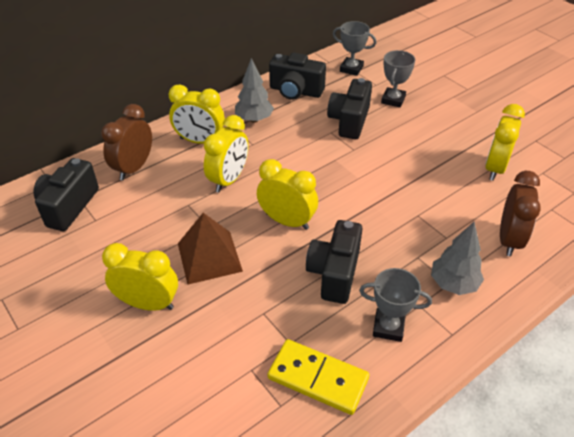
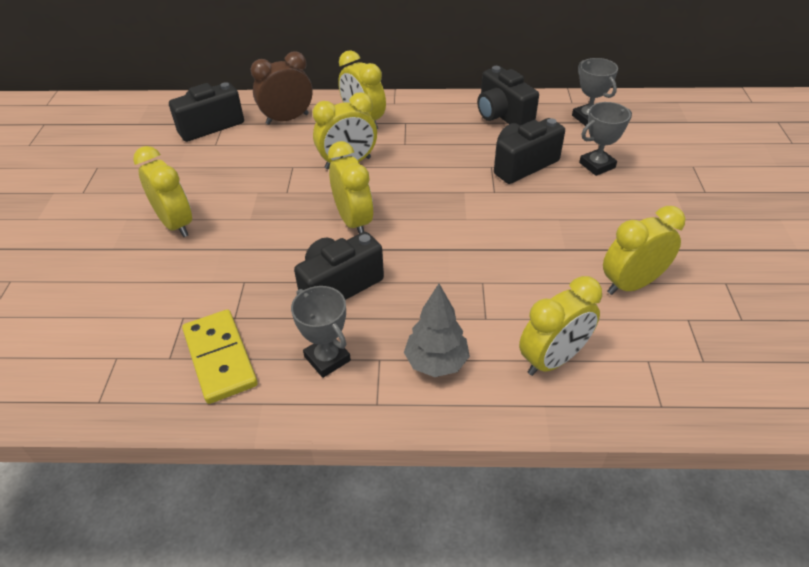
camera: 40 degrees right, 0 degrees up
brown pyramid [178,213,243,284] -> none
grey tree [235,58,274,123] -> none
brown clock [500,171,541,256] -> yellow clock [519,276,602,376]

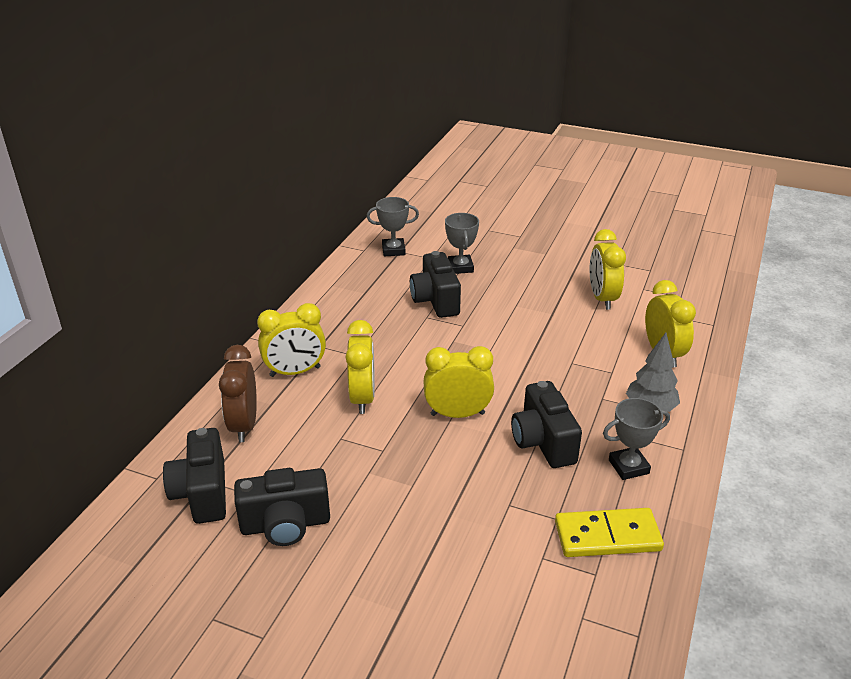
camera: 70 degrees left, 10 degrees down
yellow clock [133,146,192,237] -> none
black camera [477,66,539,125] -> black camera moved to [234,468,330,546]

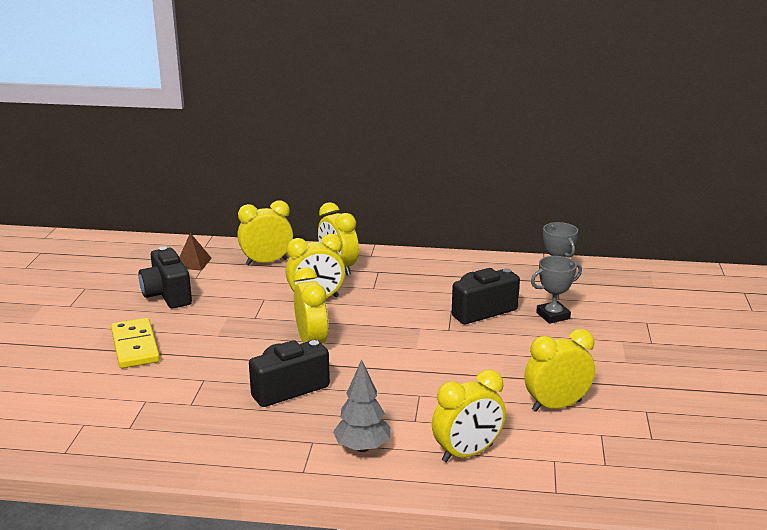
camera: 75 degrees right, 10 degrees down
black camera [163,428,226,524] -> brown pyramid [179,233,212,271]
brown clock [219,345,257,442] -> yellow clock [237,200,293,265]
yellow domino [555,508,664,557] -> yellow domino moved to [111,318,160,368]
grey trophy [603,398,670,480] -> none

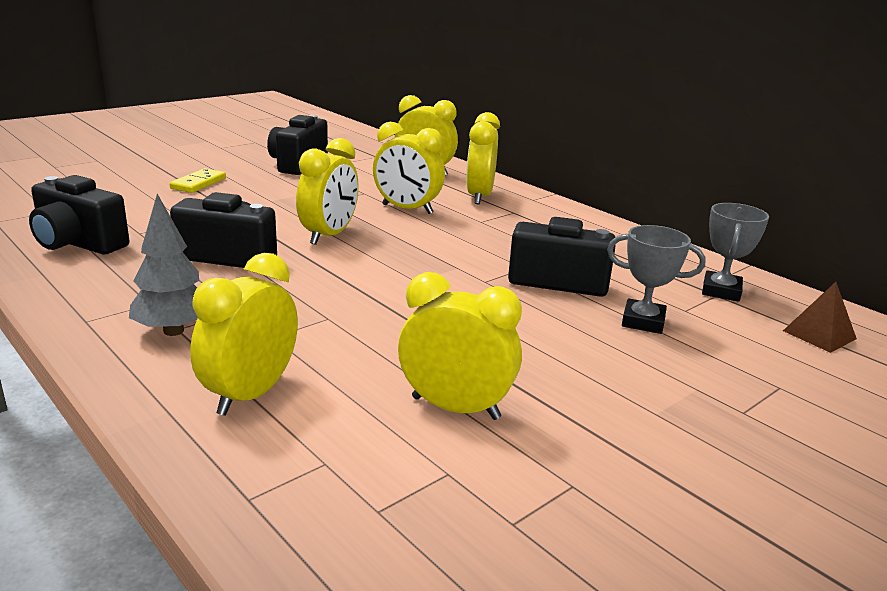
camera: 40 degrees right, 0 degrees up
yellow domino [111,318,160,368] -> yellow domino [170,168,226,193], size x0.66
brown pyramid [179,233,212,271] -> brown pyramid moved to [783,282,857,353]
yellow clock [432,369,506,462] -> yellow clock turned 105 degrees clockwise [190,253,298,416]
none -> black camera [29,175,129,254]

